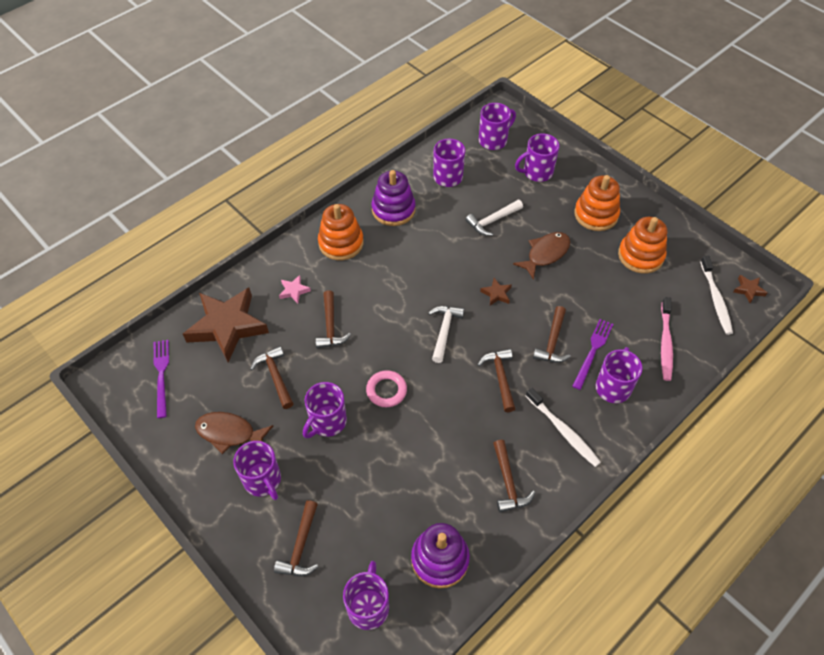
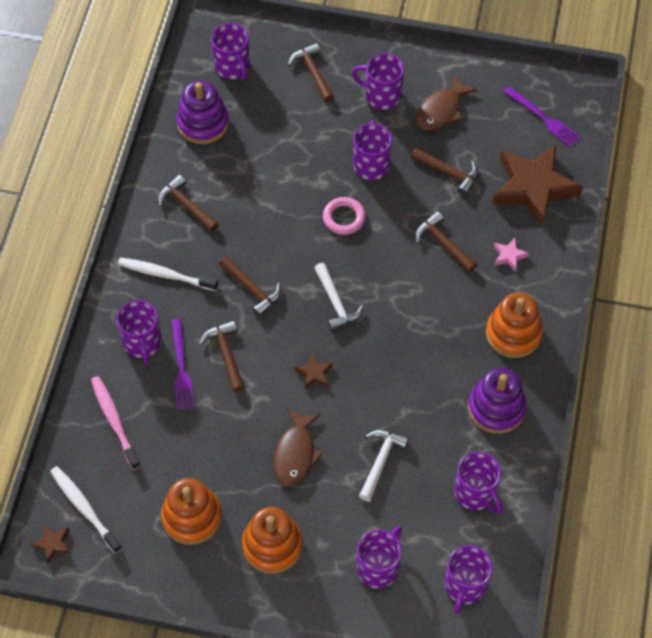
camera: 145 degrees right, 5 degrees up
brown fish [195,412,273,454] -> brown fish turned 150 degrees clockwise [415,75,477,131]

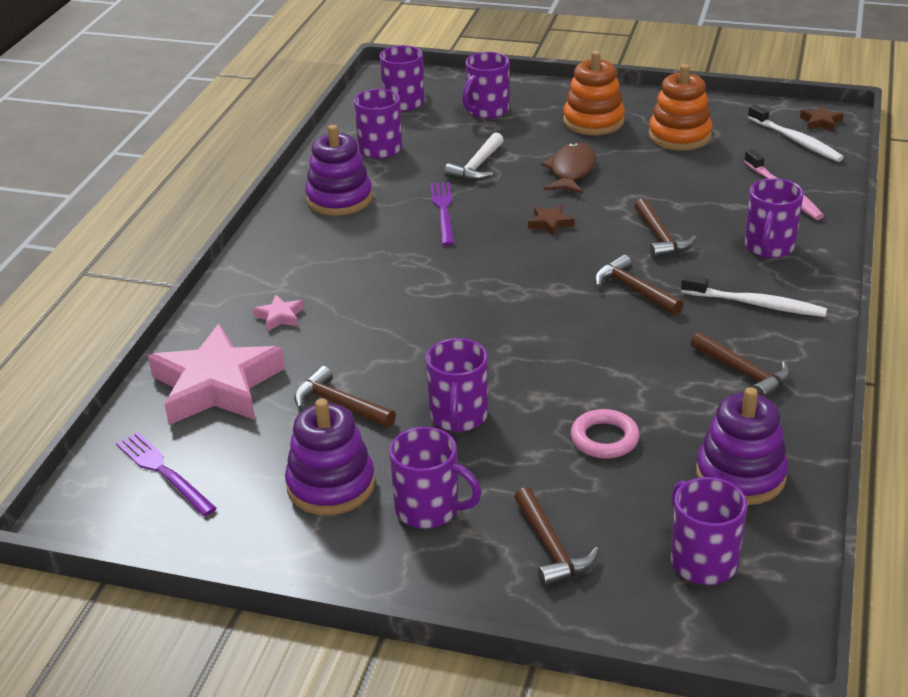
camera: 175 degrees left, 25 degrees down
purple mug [116,300,162,364] -> purple mug turned 150 degrees counterclockwise [745,178,804,258]
purple fork [172,319,194,410] -> purple fork moved to [430,182,454,246]
white hammer [314,263,364,332] -> none
pink ring [323,197,366,235] -> pink ring moved to [571,409,640,459]
brown fish [415,75,477,131] -> purple stacking toy [285,398,375,515]
brown hammer [415,211,477,273] -> none
orange stacking toy [486,293,543,358] -> none
brown star [492,145,583,228] -> pink star [148,324,285,425]

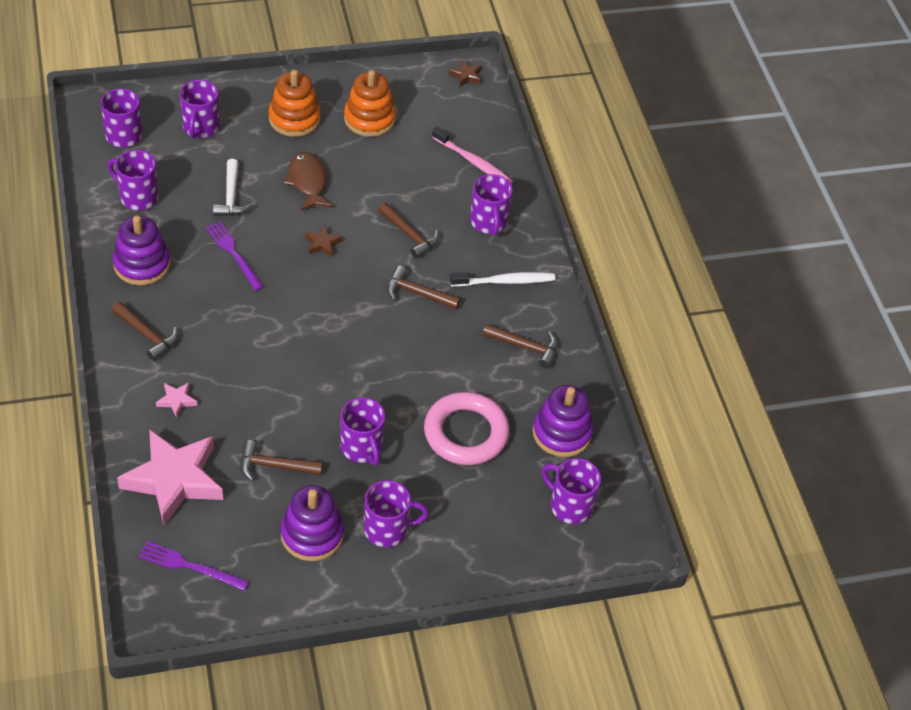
camera: 35 degrees left, 15 degrees up
brown hammer [514,487,599,587] -> brown hammer moved to [112,302,178,361]
pink ring [571,409,640,459] -> pink ring [424,392,510,465], size x1.79
white toothbrush [748,105,844,162] -> none

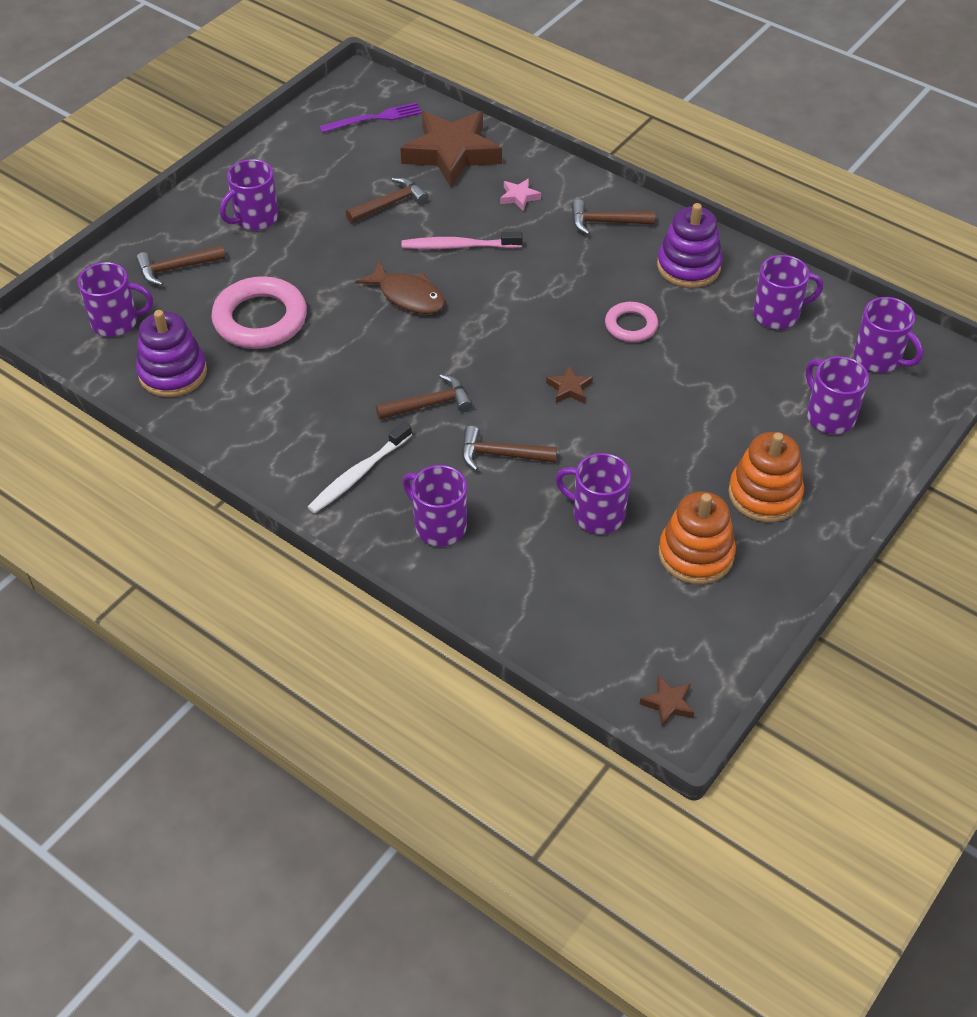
camera: 145 degrees right, 0 degrees up
pink star [117,429,223,526] -> brown star [400,111,502,187]
purple fork [206,221,264,291] -> pink ring [605,302,658,342]
white hammer [213,159,253,216] -> none
purple stacking toy [281,485,344,561] -> none
brown fish [284,152,332,211] -> brown fish moved to [355,260,445,314]
purple mug [340,397,385,466] -> purple mug moved to [555,453,631,534]
pink toothbrush [432,127,513,184] -> pink toothbrush moved to [402,232,523,249]
brown hammer [482,324,558,368] -> brown hammer moved to [136,245,226,286]

